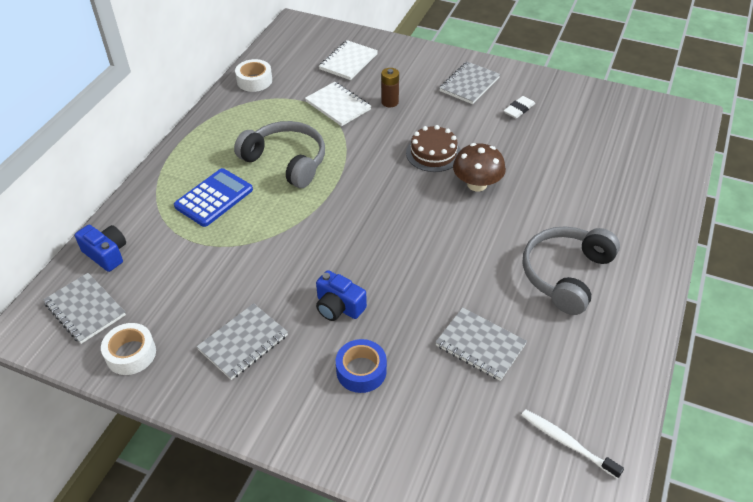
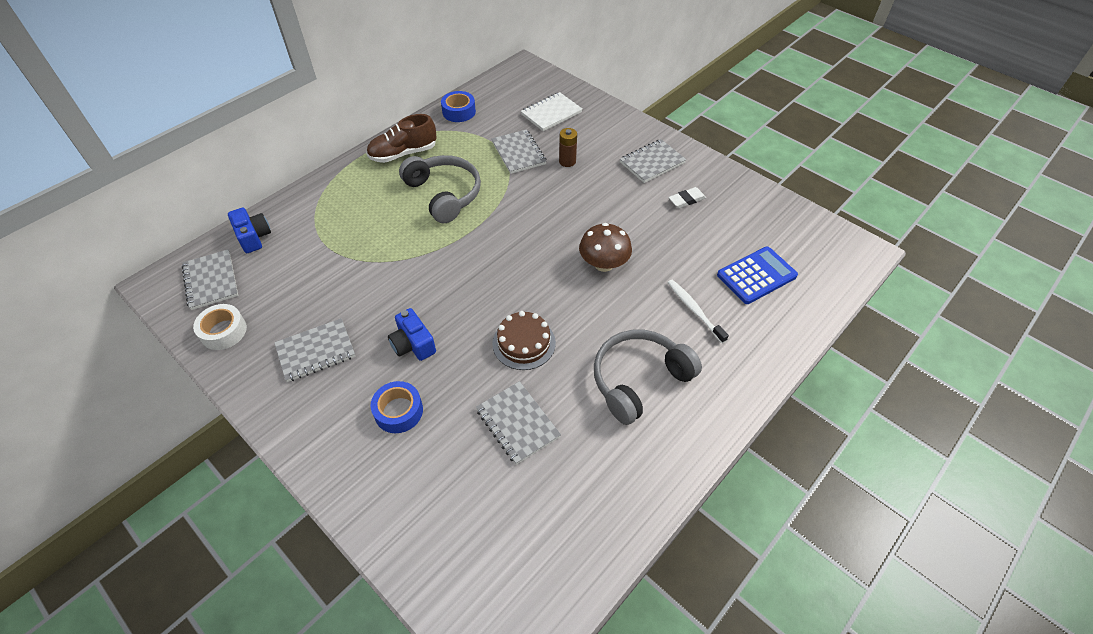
camera: 20 degrees right, 5 degrees up
blue calculator [174,168,253,227] -> blue calculator moved to [717,247,798,304]
white tape [235,59,272,92] -> blue tape [441,91,476,122]
white notebook [305,82,371,126] -> grey notebook [492,129,547,174]
brown cake [406,125,461,172] -> brown cake moved to [492,311,556,370]
white toothbrush [521,409,624,479] -> white toothbrush moved to [667,280,729,343]
none -> brown shoe [366,114,437,163]

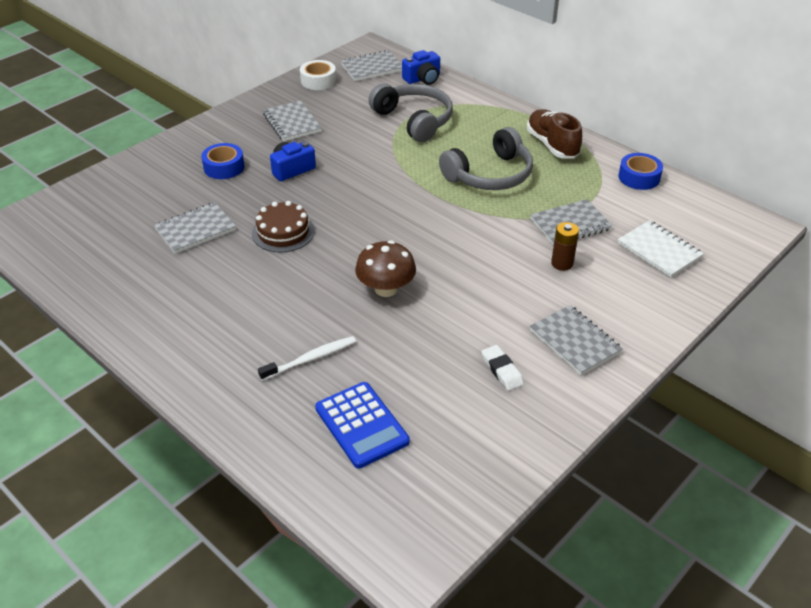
camera: 90 degrees right, 10 degrees down
grey headphones [594,330,702,425] -> grey headphones moved to [369,83,453,142]

